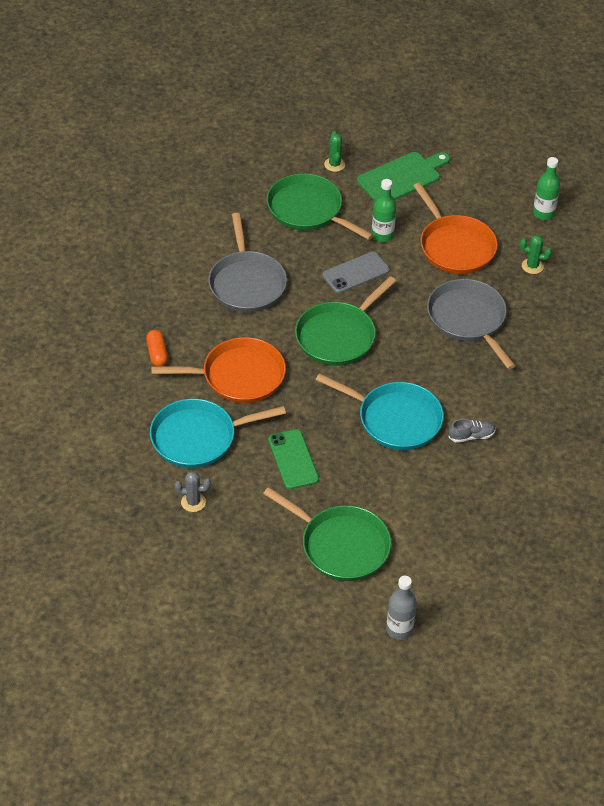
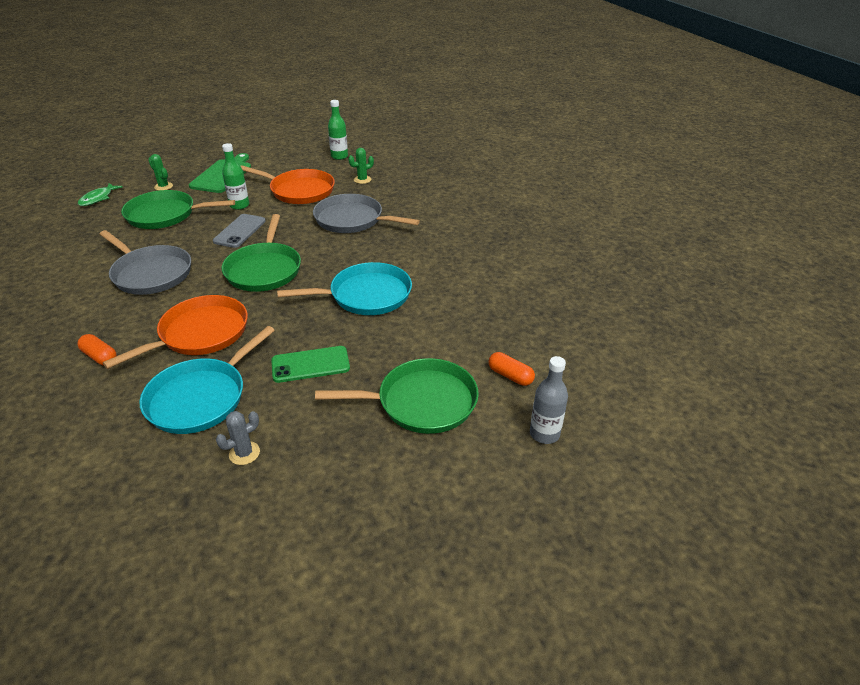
camera: 40 degrees left, 10 degrees down
green phone [268,429,319,489] -> green phone turned 45 degrees counterclockwise [271,346,350,383]
grey shoe [449,419,496,443] -> none
none -> green fish [78,183,123,206]
none -> orange capsule [488,352,535,386]

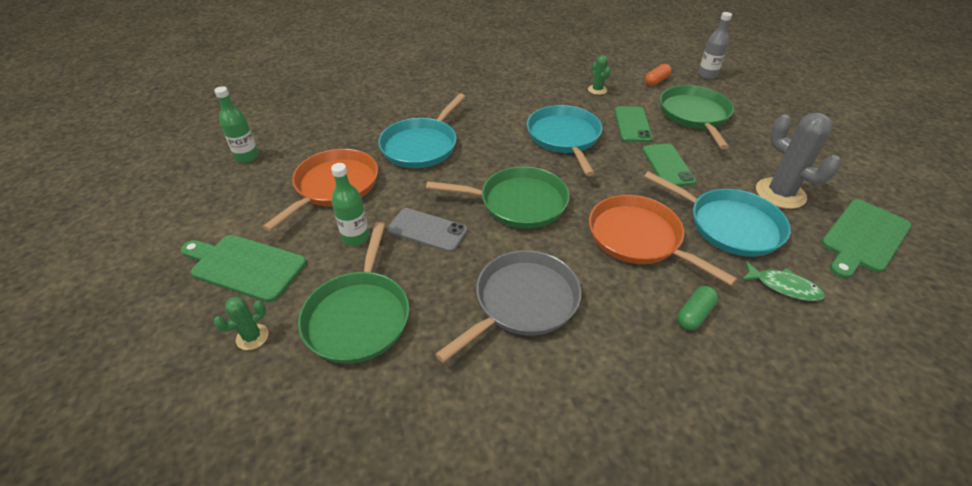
camera: 85 degrees left, 5 degrees up
orange capsule [77,334,117,366] -> green capsule [677,286,718,330]
green fish [78,183,123,206] -> green fish moved to [742,261,825,301]
grey cactus [216,411,260,465] -> grey cactus [756,113,841,209], size x1.97
grey pan [313,194,420,233] -> turquoise pan [378,93,465,168]
green cactus [348,148,374,184] -> green cactus moved to [588,55,611,95]
none -> green phone [615,106,653,142]
none -> green cutting board [821,199,911,279]

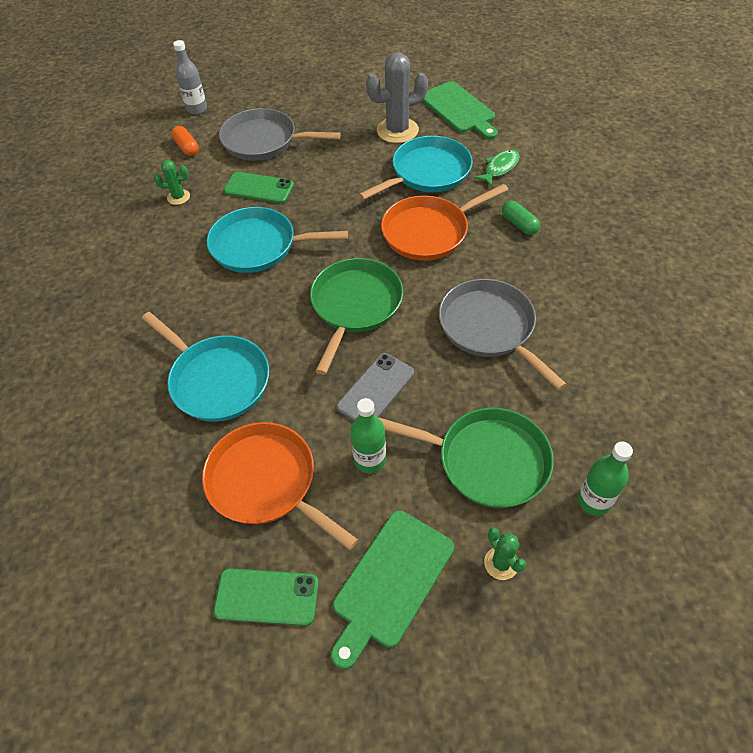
camera: 75 degrees left, 10 degrees up
green bottle [214,86,259,163] -> green bottle moved to [577,442,633,516]
green phone [642,143,696,186] -> green phone moved to [213,568,319,626]
green pan [660,85,734,149] -> grey pan [219,108,341,161]

